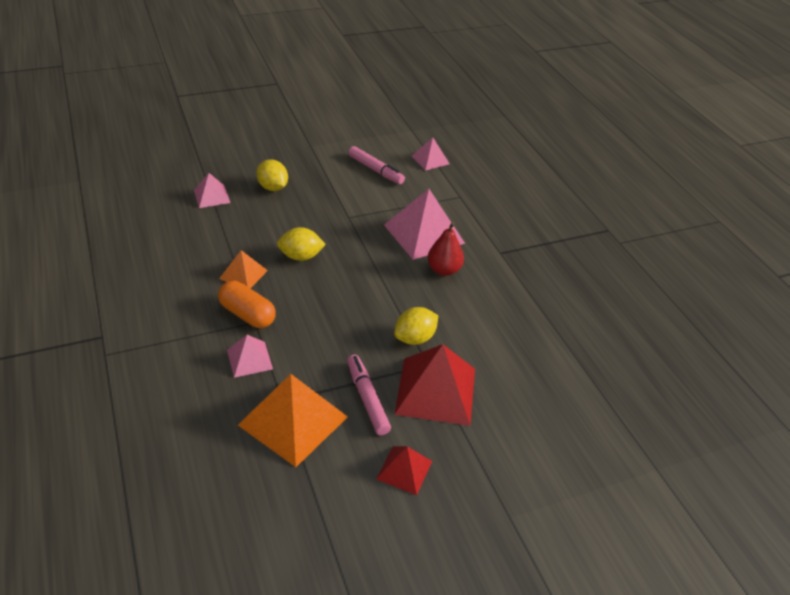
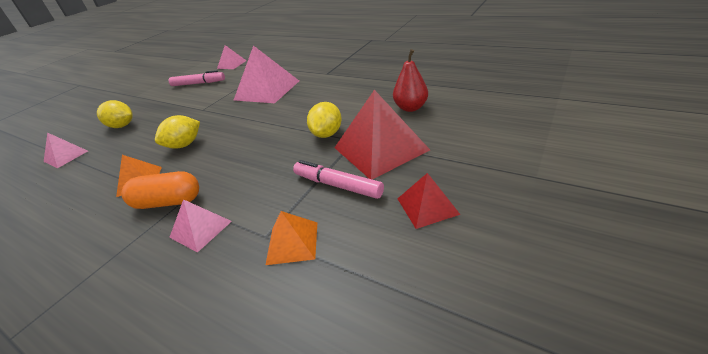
camera: 30 degrees left, 5 degrees down
orange pyramid [238,374,348,467] -> orange pyramid [266,211,317,265], size x0.53
red pear [427,222,464,276] -> red pear moved to [393,49,428,112]

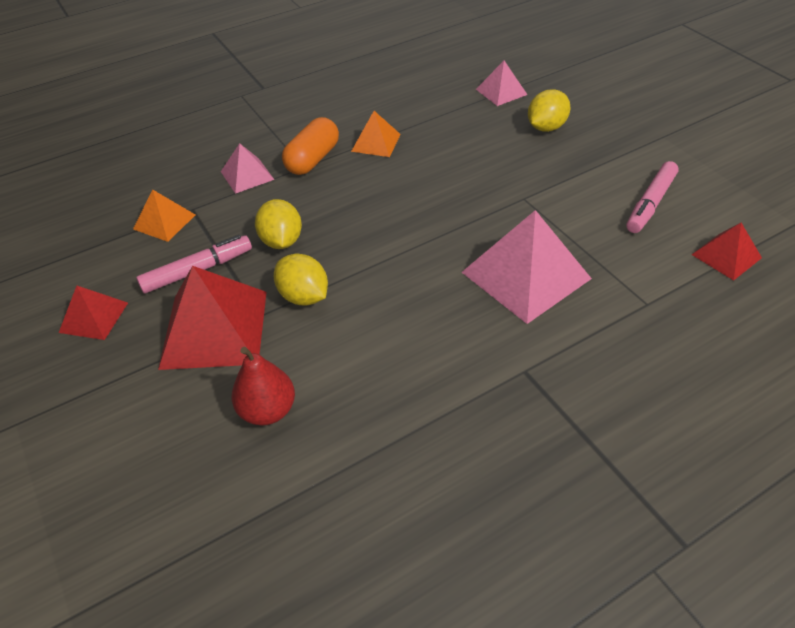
camera: 115 degrees right, 10 degrees up
yellow lemon [155,115,200,149] -> yellow lemon moved to [255,199,302,249]
pink pyramid [217,45,247,69] -> red pyramid [691,223,762,281]

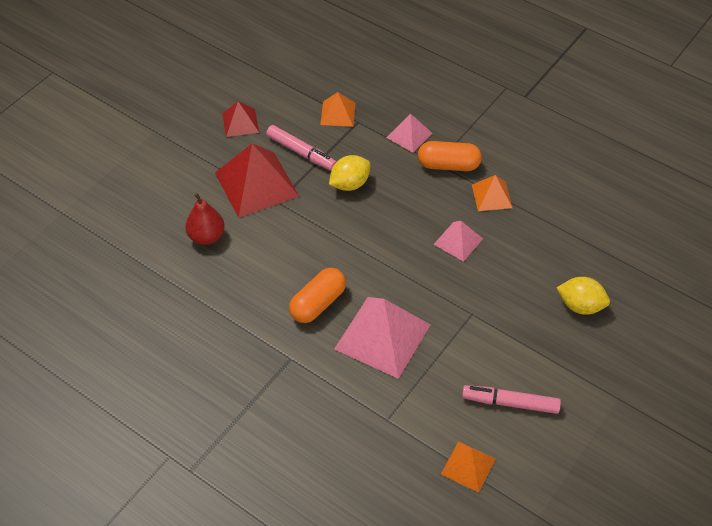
camera: 65 degrees right, 5 degrees up
yellow lemon [274,254,328,306] -> none
pink pyramid [476,61,527,106] -> pink pyramid moved to [433,221,483,262]
red pyramid [691,223,762,281] -> orange pyramid [441,441,496,493]
none -> orange capsule [289,268,346,323]

